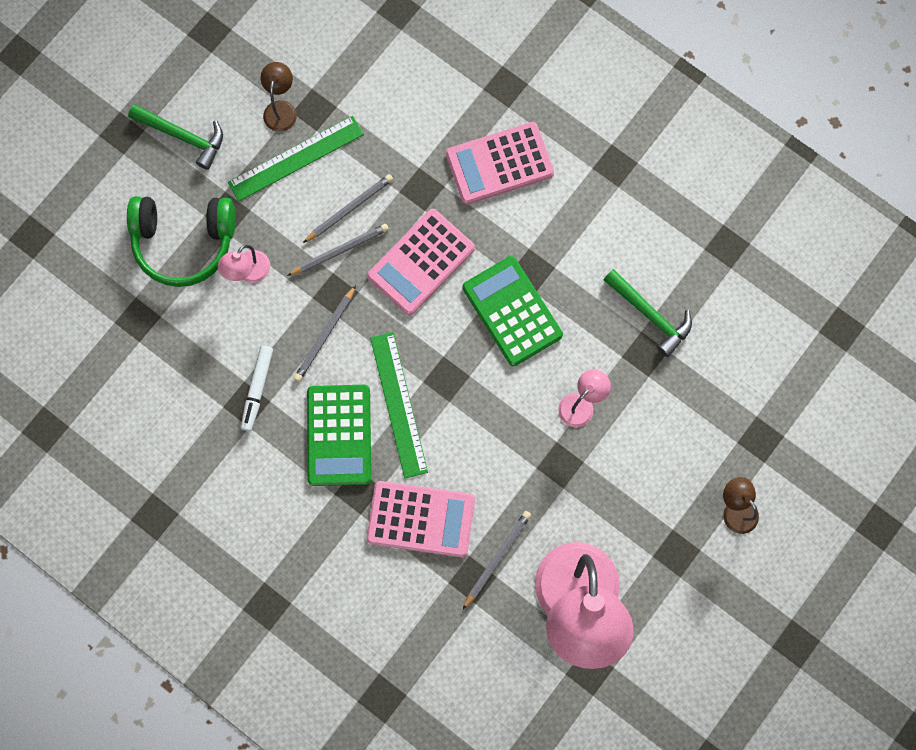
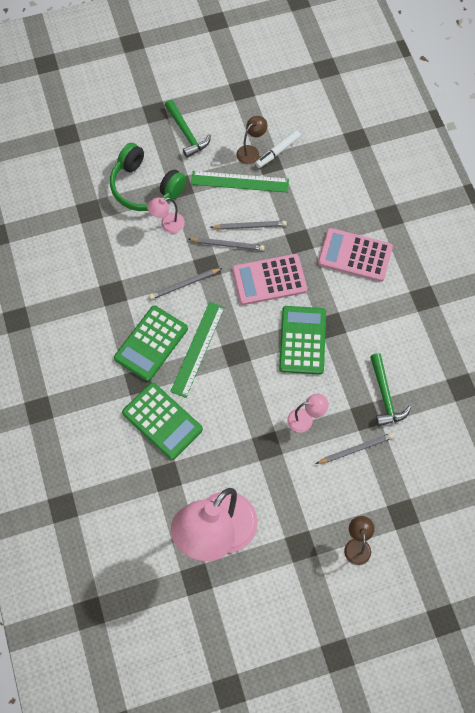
camera: 35 degrees right, 10 degrees down
white marker [241,346,273,431] -> white marker moved to [255,130,301,168]
pink calculator [366,481,475,557] -> green calculator [122,382,203,460]
grey pencil [463,511,531,609] -> grey pencil moved to [316,433,394,464]

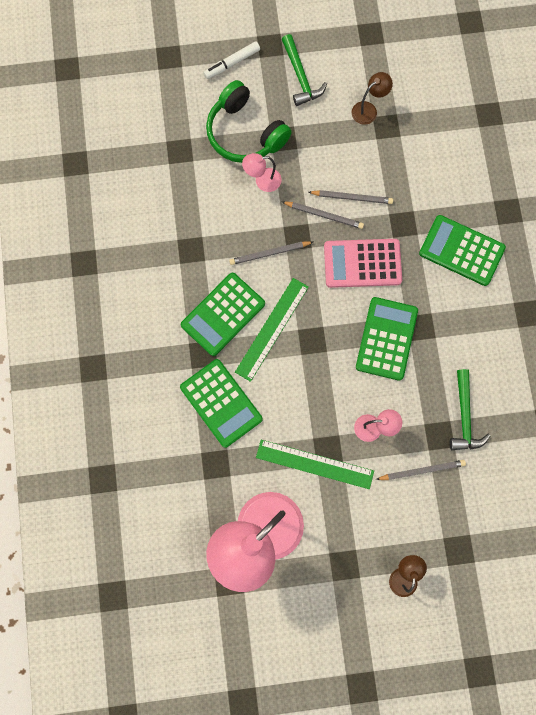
camera: 10 degrees right, 10 degrees up
green ruler [191,171,289,193] -> green ruler moved to [256,440,374,489]
white marker [255,130,301,168] -> white marker moved to [204,41,260,79]
pink calculator [318,228,393,282] -> green calculator [419,215,506,286]

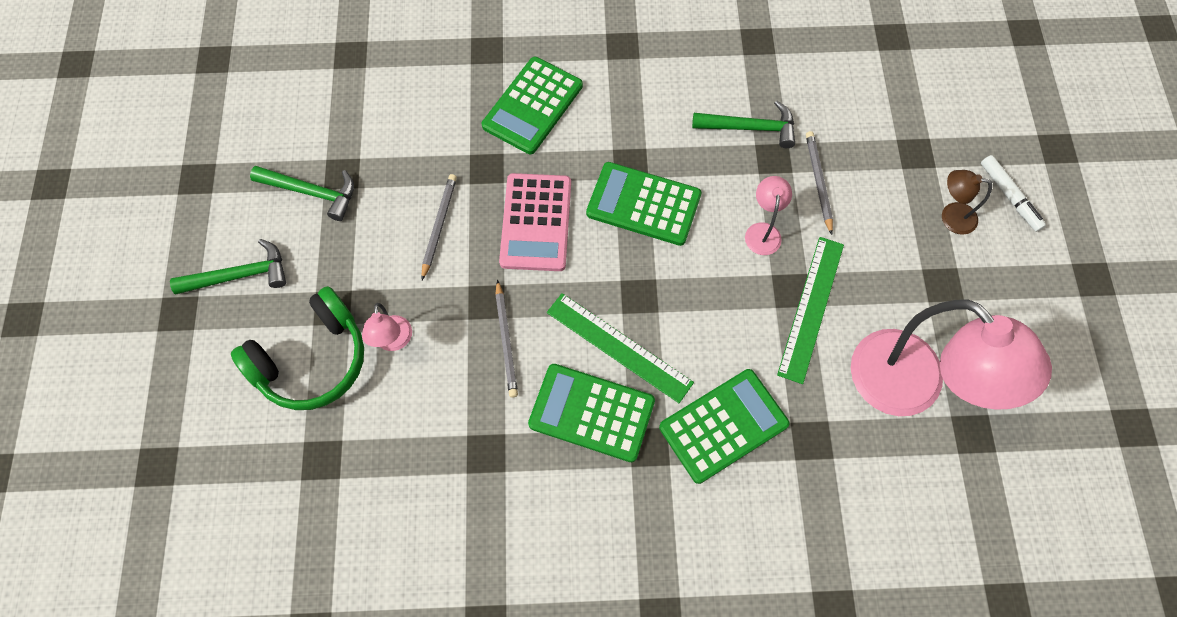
camera: 85 degrees left, 10 degrees down
green calculator [181,273,265,356] -> green calculator turned 150 degrees clockwise [528,364,655,462]
white marker [204,41,260,79] -> white marker moved to [981,155,1046,232]
grey pencil [282,201,364,229] -> none
brown lamp [352,72,393,125] -> green hammer [250,166,354,221]

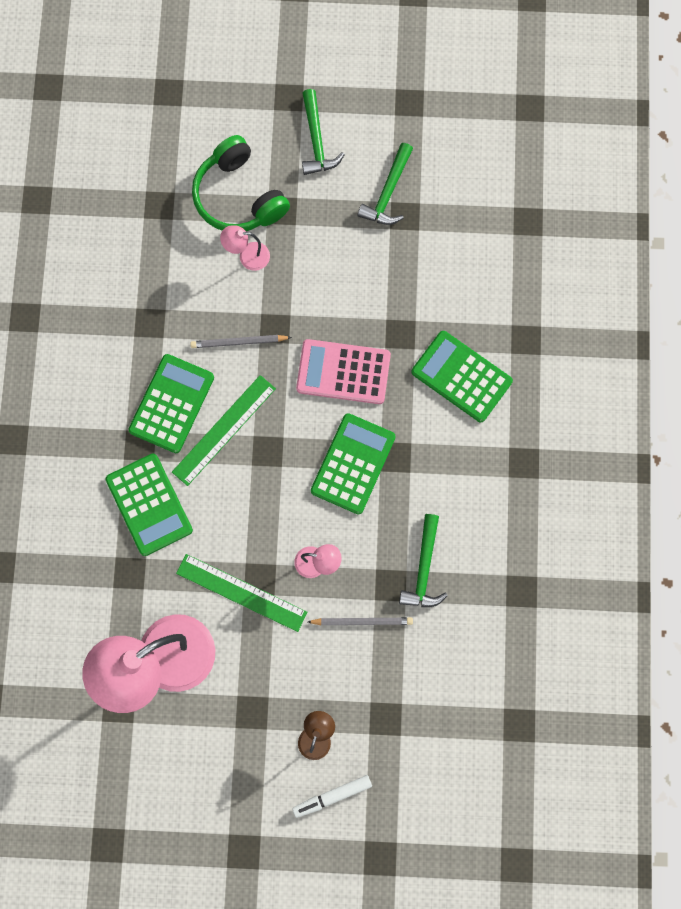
camera: 95 degrees right, 10 degrees up
grey pencil [421,174,457,280] -> none

